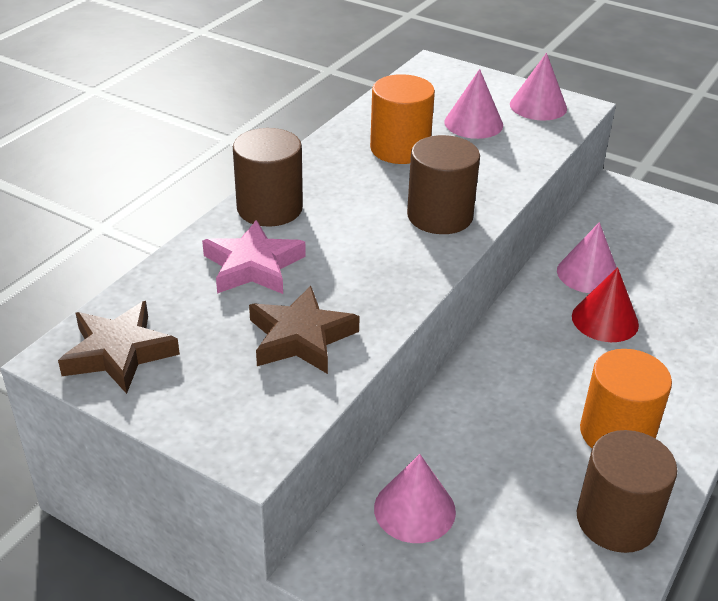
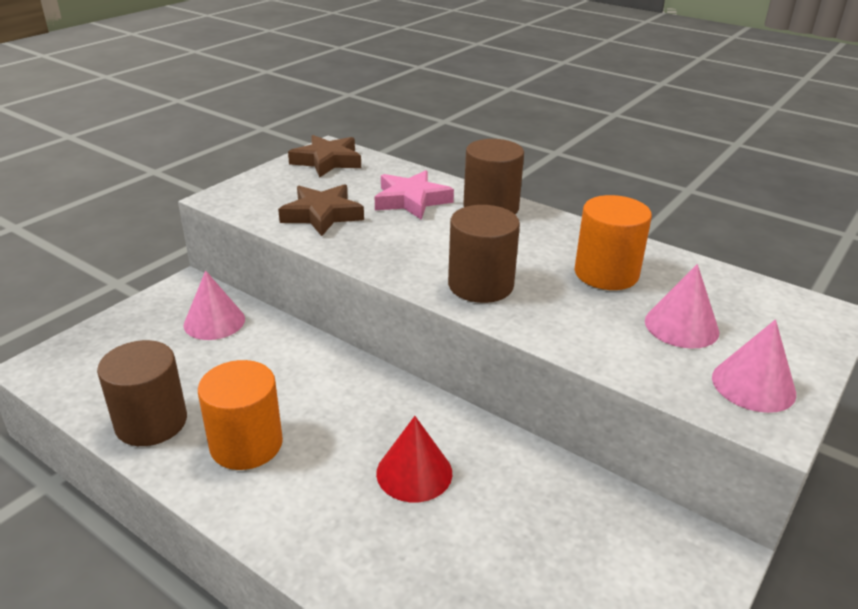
camera: 95 degrees right, 5 degrees down
pink cone [557,222,617,293] -> none

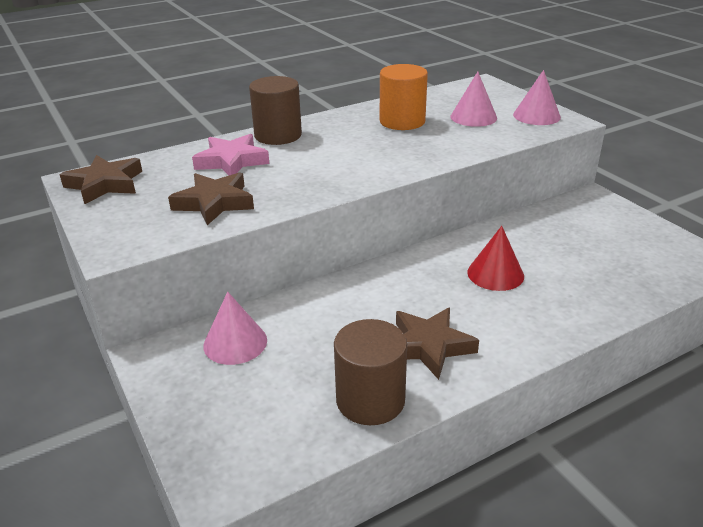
camera: 65 degrees left, 0 degrees up
orange cylinder [198,360,283,470] -> brown star [396,307,479,380]
brown cylinder [448,205,520,303] -> none

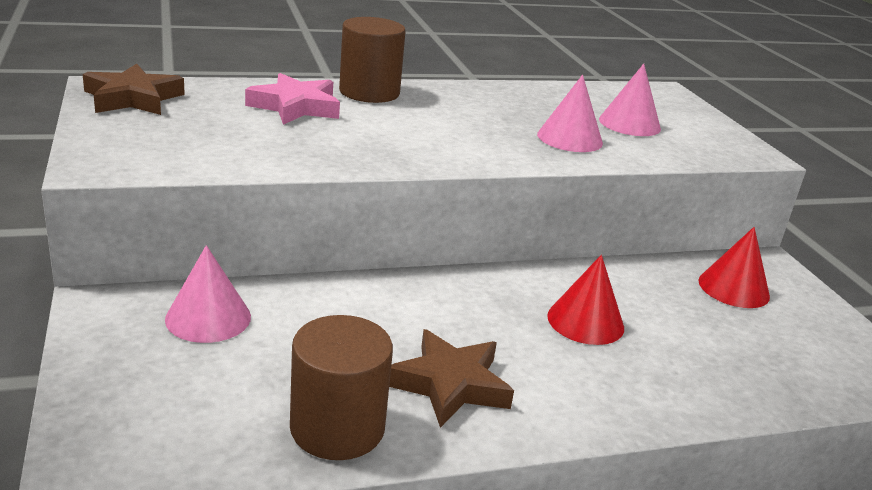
camera: 10 degrees right, 5 degrees down
brown star [168,172,254,225] -> none
orange cylinder [380,64,428,130] -> none
pink cone [513,70,561,125] -> pink cone moved to [537,75,603,152]
none -> red cone [698,227,770,308]

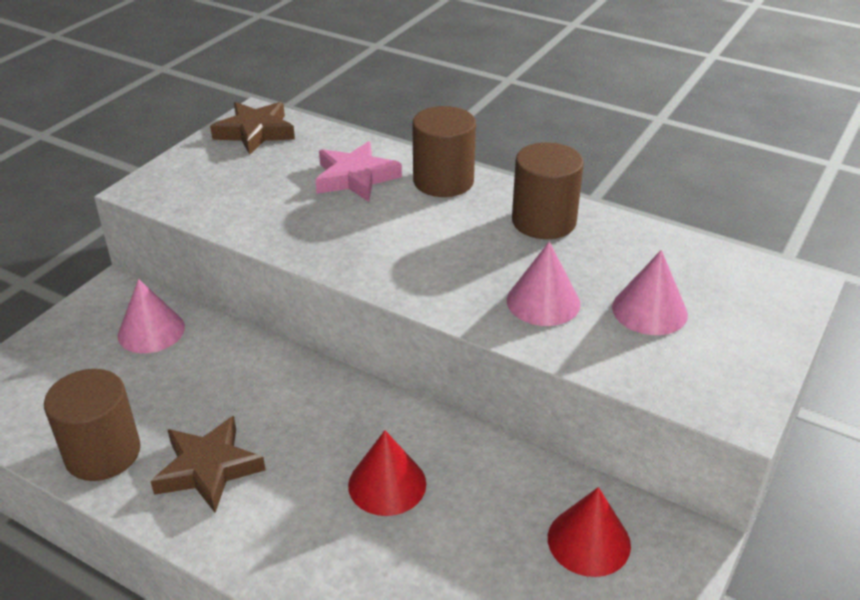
camera: 50 degrees right, 10 degrees up
none -> brown cylinder [512,142,584,239]

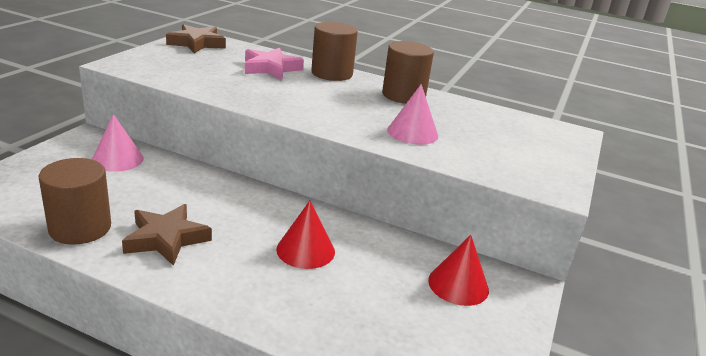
camera: 10 degrees left, 10 degrees down
pink cone [612,250,688,335] -> none

